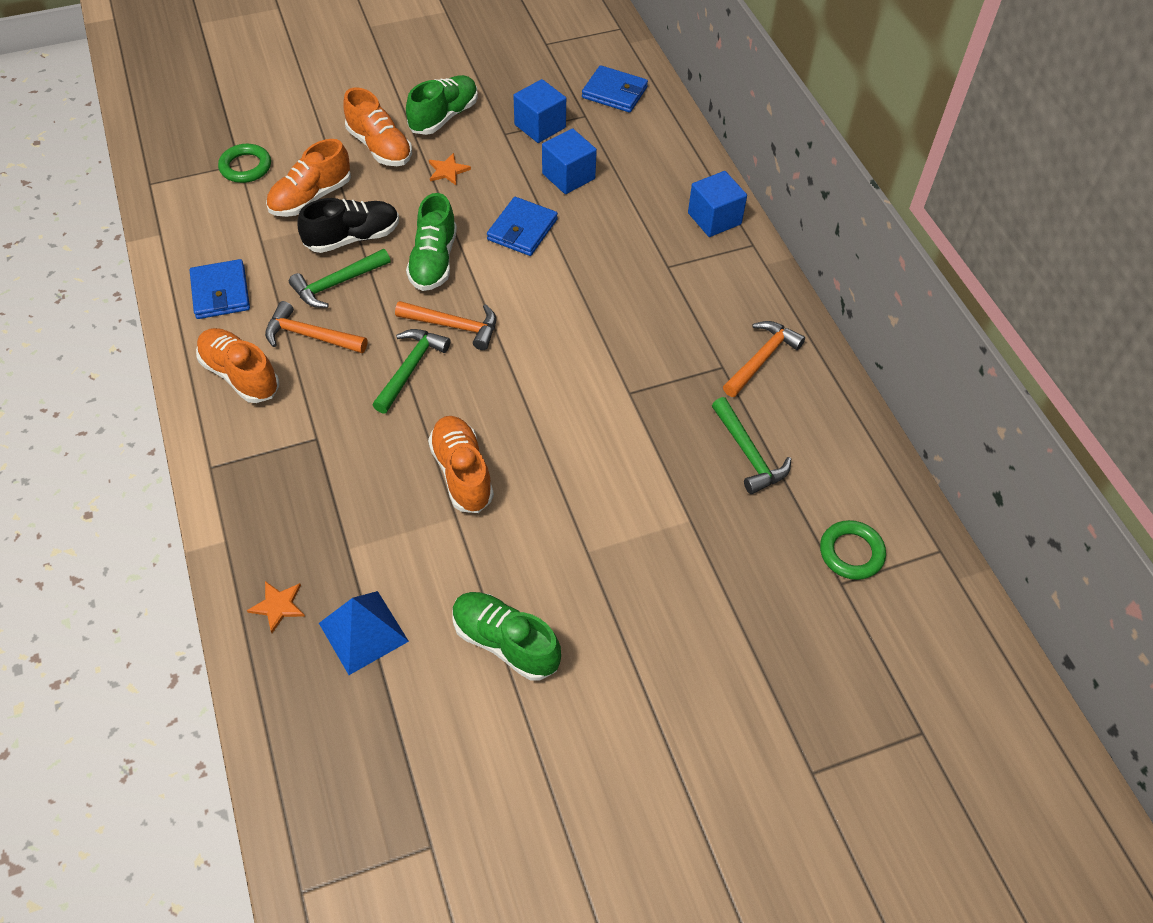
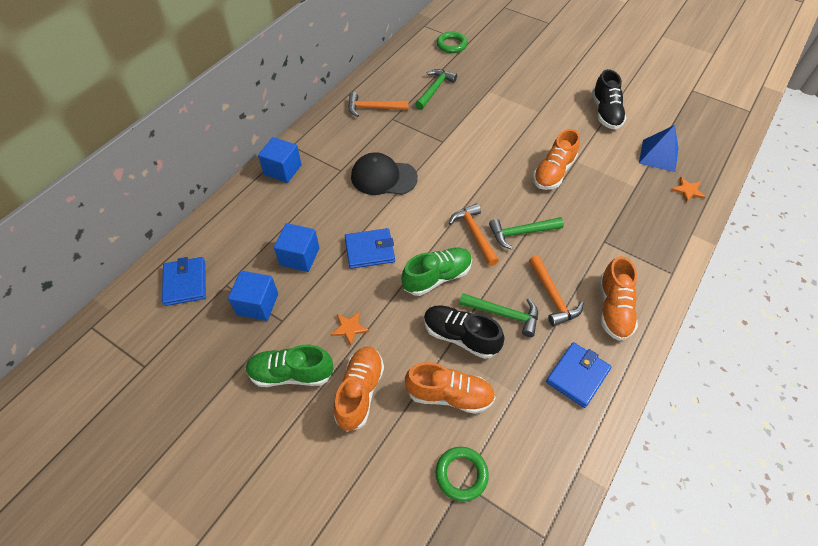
camera: 125 degrees left, 0 degrees up
green shoe [453,592,561,681] -> black shoe [592,69,627,129]
none -> black cap [351,152,418,195]

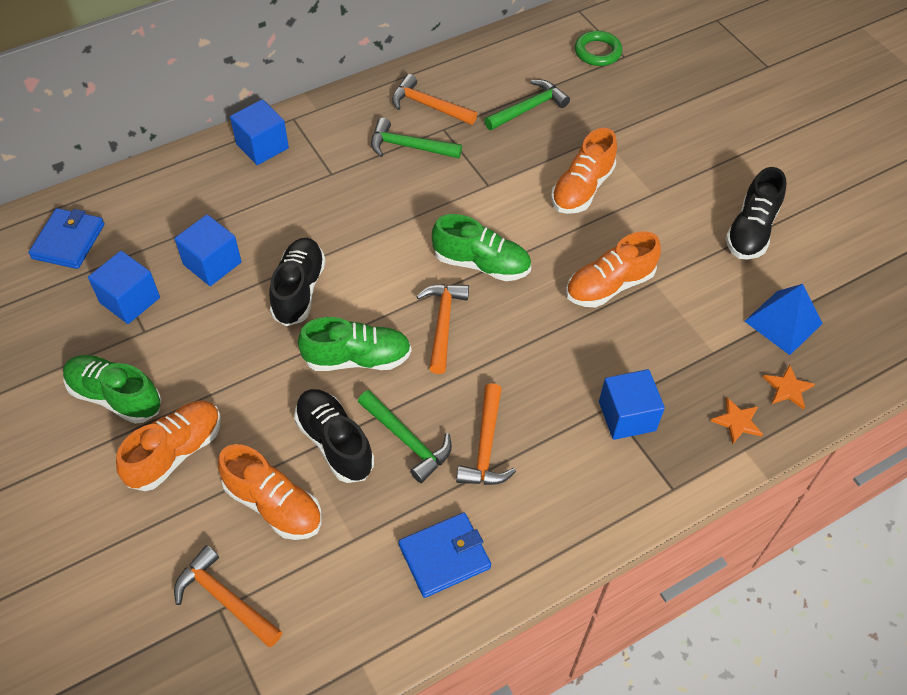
camera: 25 degrees right, 0 degrees up
orange star [330,312,369,346] -> orange star moved to [710,397,763,445]
blue wallet [345,228,395,269] -> black shoe [269,238,326,326]
black cap [351,152,418,195] -> none
green ring [435,447,489,502] -> orange hammer [174,545,282,647]
green hammer [489,217,564,250] -> green hammer moved to [371,118,462,158]
orange shoe [599,256,638,341] -> orange shoe moved to [551,128,617,214]
none -> green shoe [432,214,531,281]
none -> blue cube [599,369,665,440]

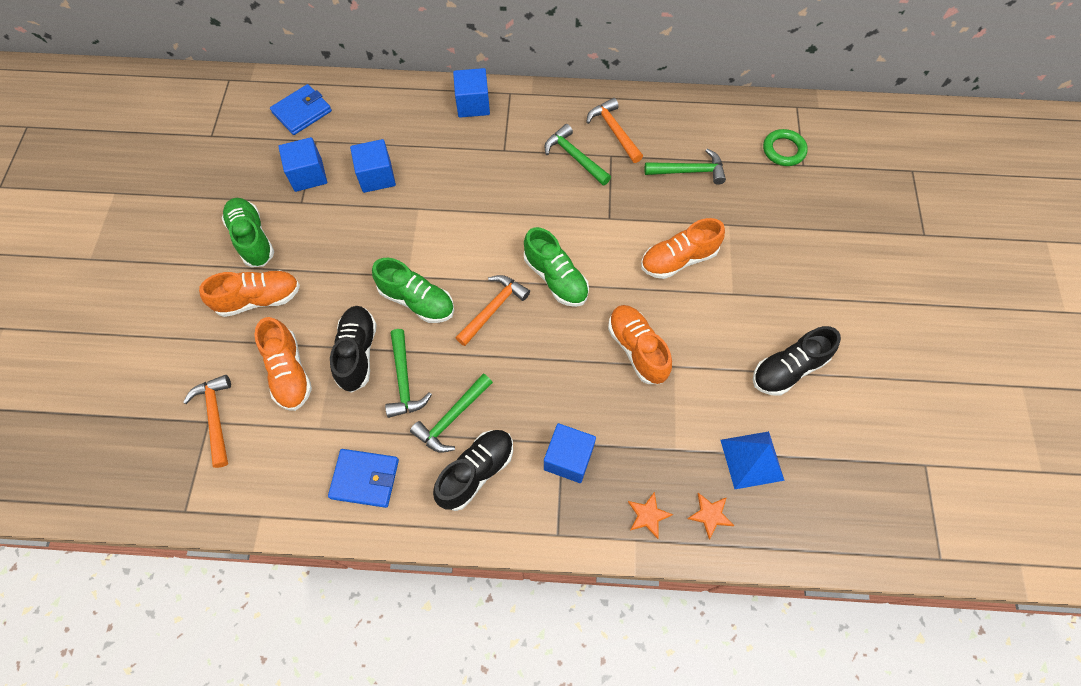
camera: 35 degrees right, 10 degrees up
black shoe [269,238,326,326] -> black shoe moved to [433,430,513,511]
orange hammer [456,383,516,485] -> green hammer [410,374,493,453]
orange shoe [566,231,661,308] -> orange shoe turned 60 degrees clockwise [608,305,672,384]

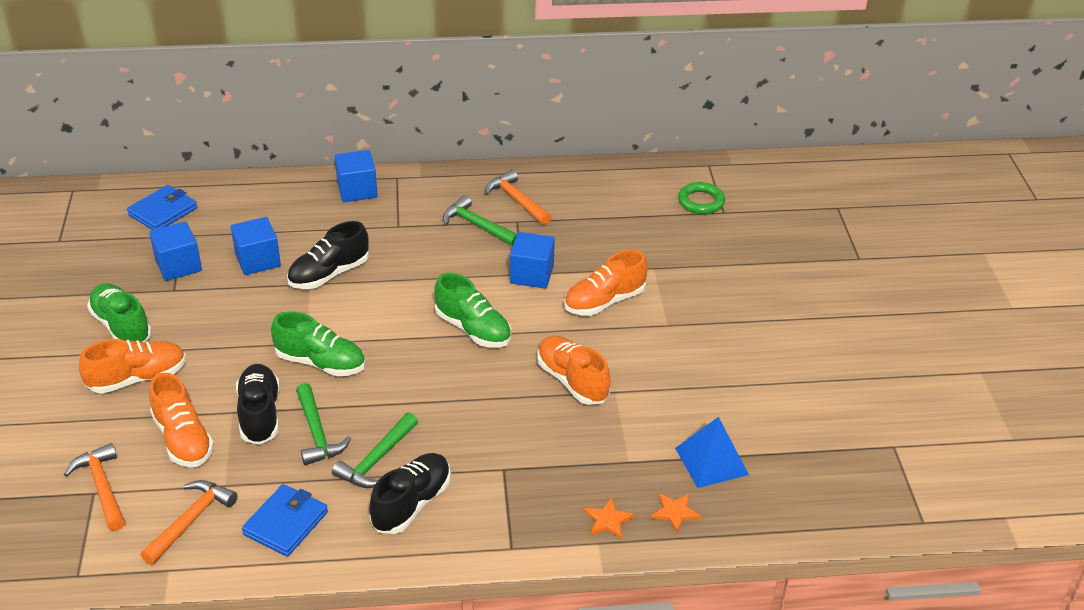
camera: 10 degrees left, 25 degrees down
blue wallet [328,449,399,508] -> blue wallet turned 60 degrees counterclockwise [242,484,328,557]
orange hammer [455,275,530,346] -> orange hammer moved to [141,480,237,565]
blue cube [544,423,596,483] -> blue cube moved to [510,232,555,289]
green hammer [644,149,726,185] -> none
black shoe [753,326,841,396] -> black shoe moved to [287,221,369,289]

